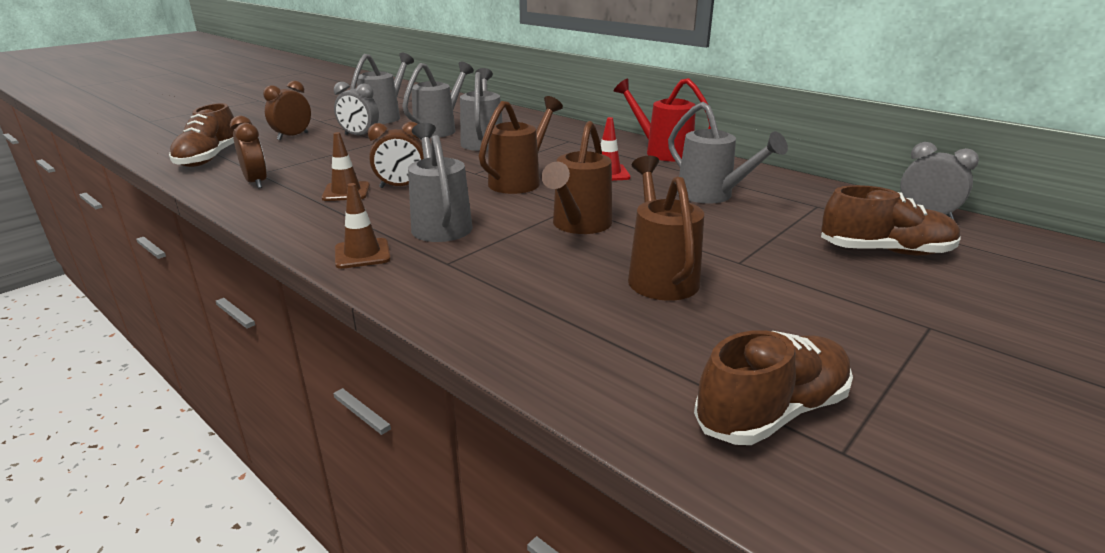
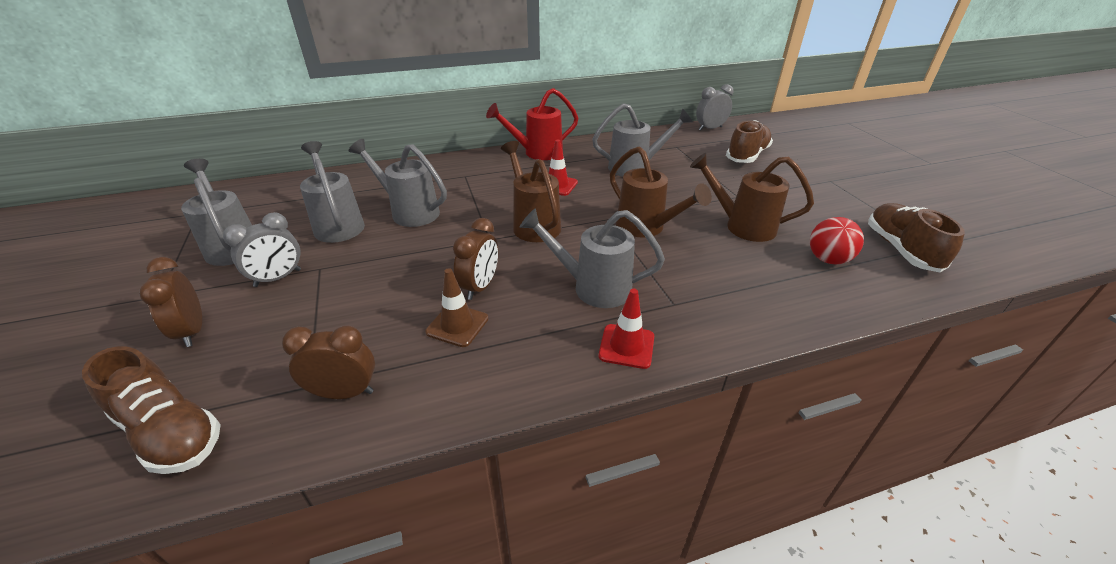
camera: 60 degrees left, 10 degrees up
brown traffic cone [335,183,391,269] -> red traffic cone [599,289,654,369]
none -> red ball [810,217,864,264]

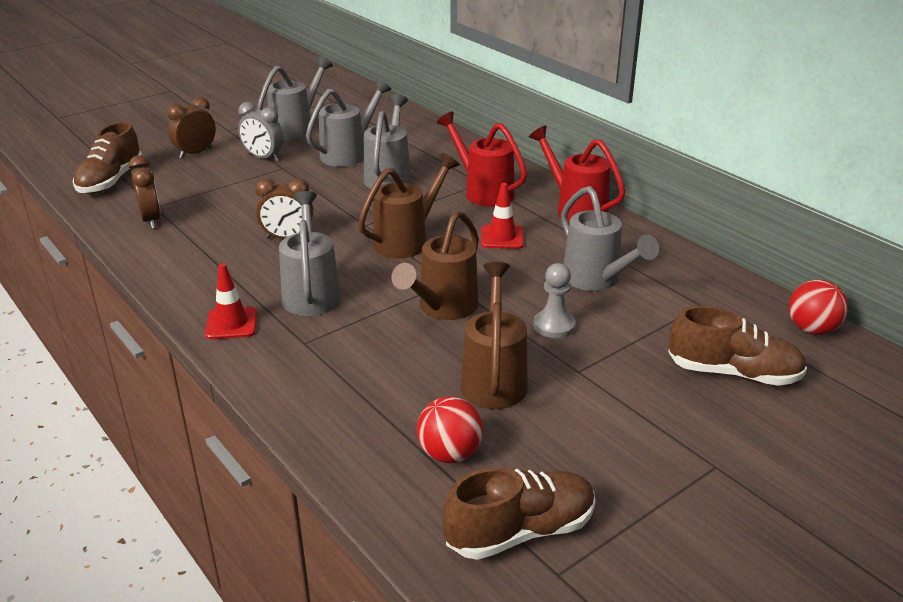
camera: 70 degrees right, 5 degrees down
brown traffic cone [425,268,488,347] -> none
grey clock [696,84,734,131] -> red ball [789,280,848,335]
none -> red watering can [437,111,527,207]
none -> grey pawn [533,263,576,338]

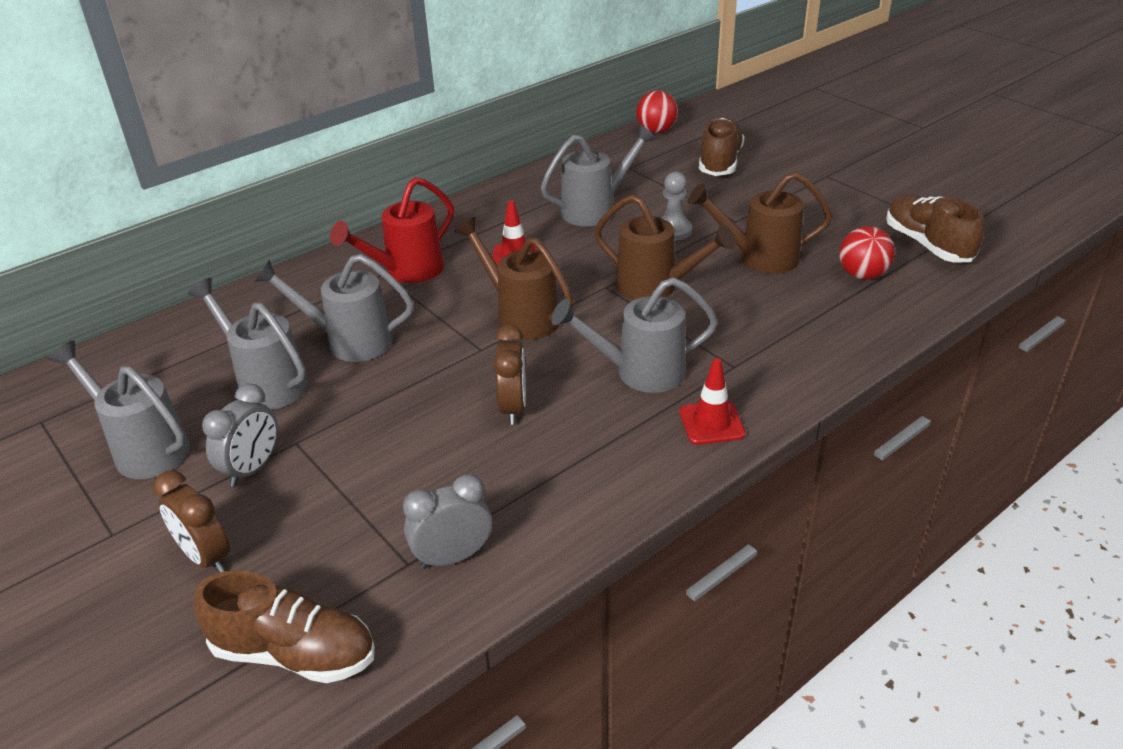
camera: 90 degrees left, 5 degrees up
brown clock [129,155,161,229] -> grey clock [403,474,492,569]
red watering can [529,126,625,222] -> none

